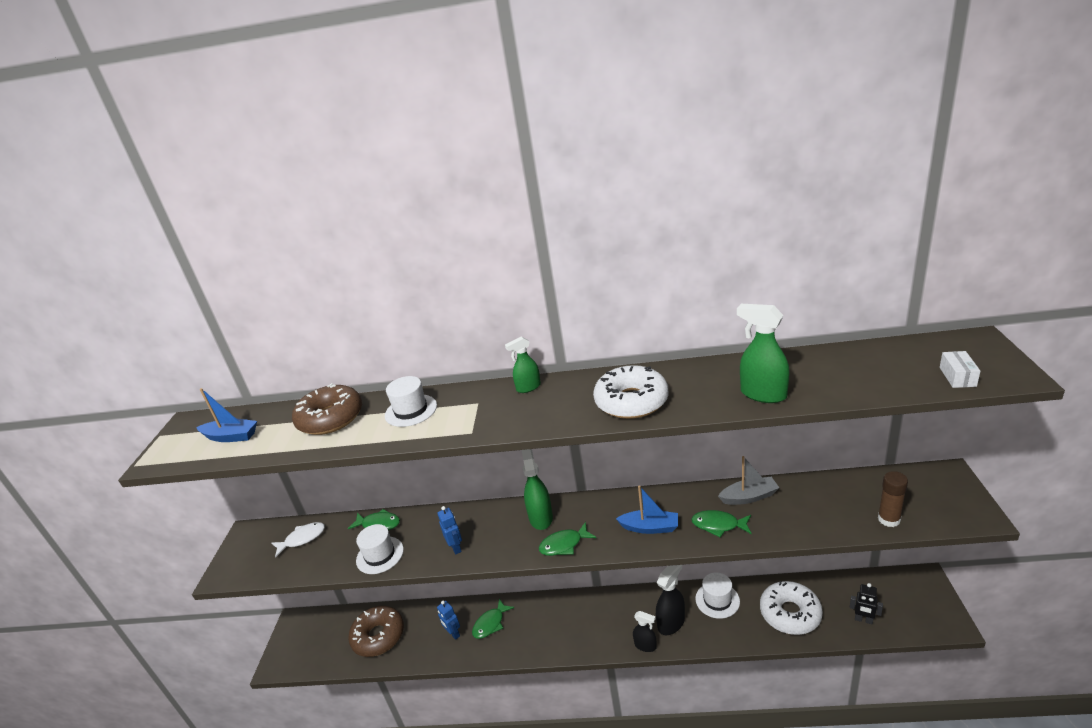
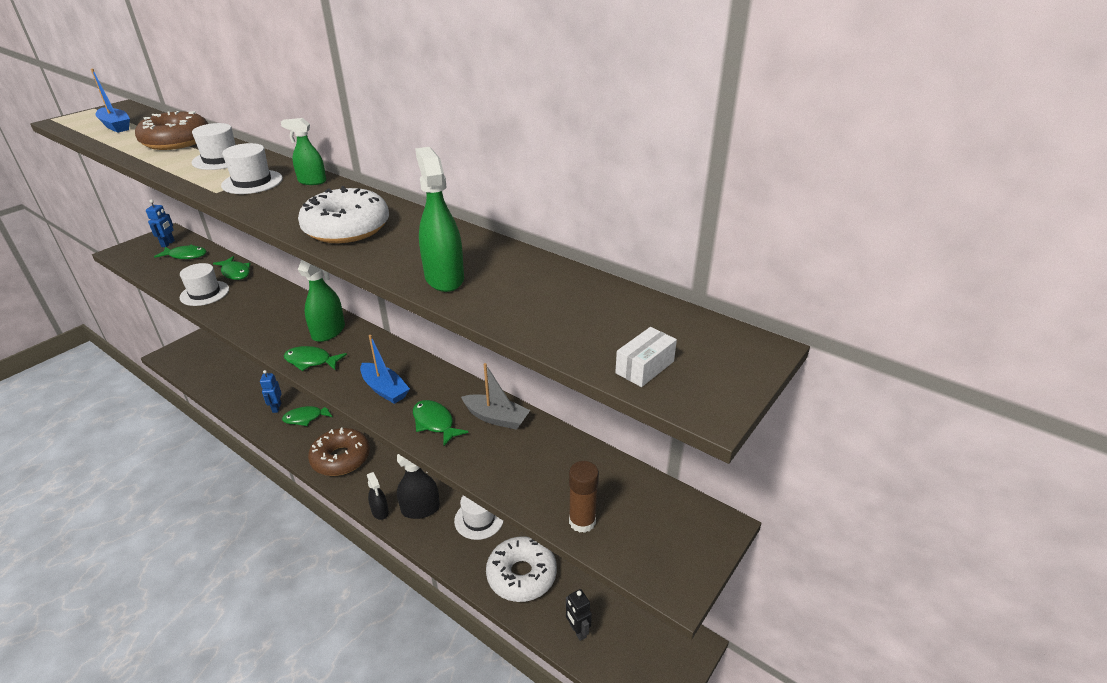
camera: 30 degrees right, 5 degrees up
white fish [271,522,325,557] -> green fish [154,245,207,259]
brown donut [348,606,404,657] -> brown donut moved to [308,427,370,476]
blue robot [437,506,462,554] -> blue robot moved to [146,200,175,247]
none -> white hat [221,143,283,194]

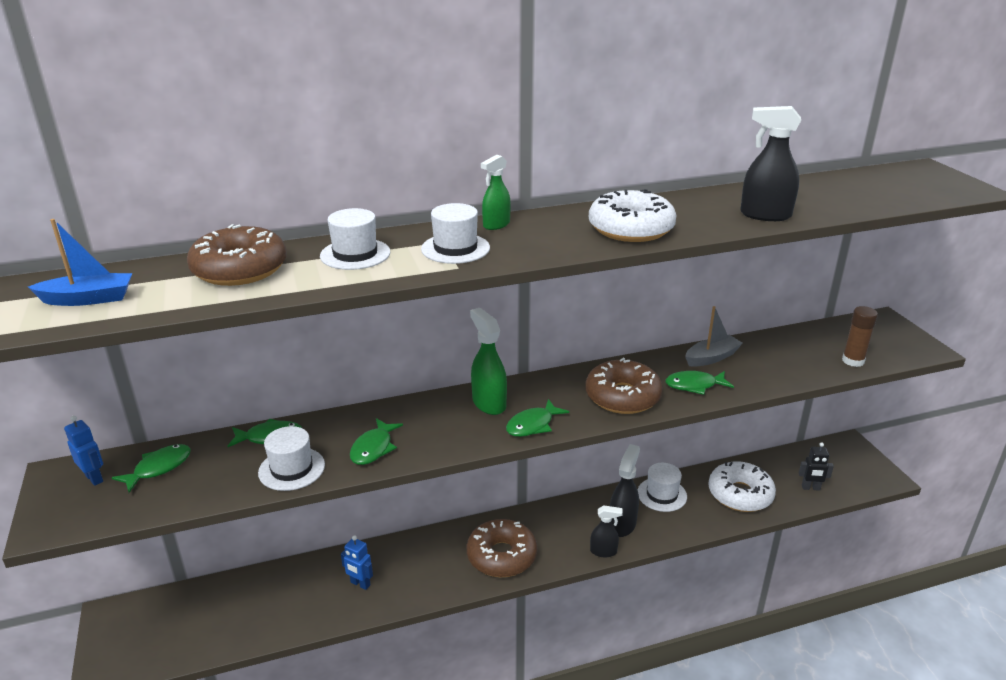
camera: 55 degrees left, 5 degrees down
green fish [282,406,332,426] -> green fish moved to [350,418,403,465]
blue boat [360,335,410,404] -> brown donut [585,358,663,414]
green spray bottle [415,147,464,292] -> black spray bottle [740,106,801,221]
white box [615,327,677,387] -> none

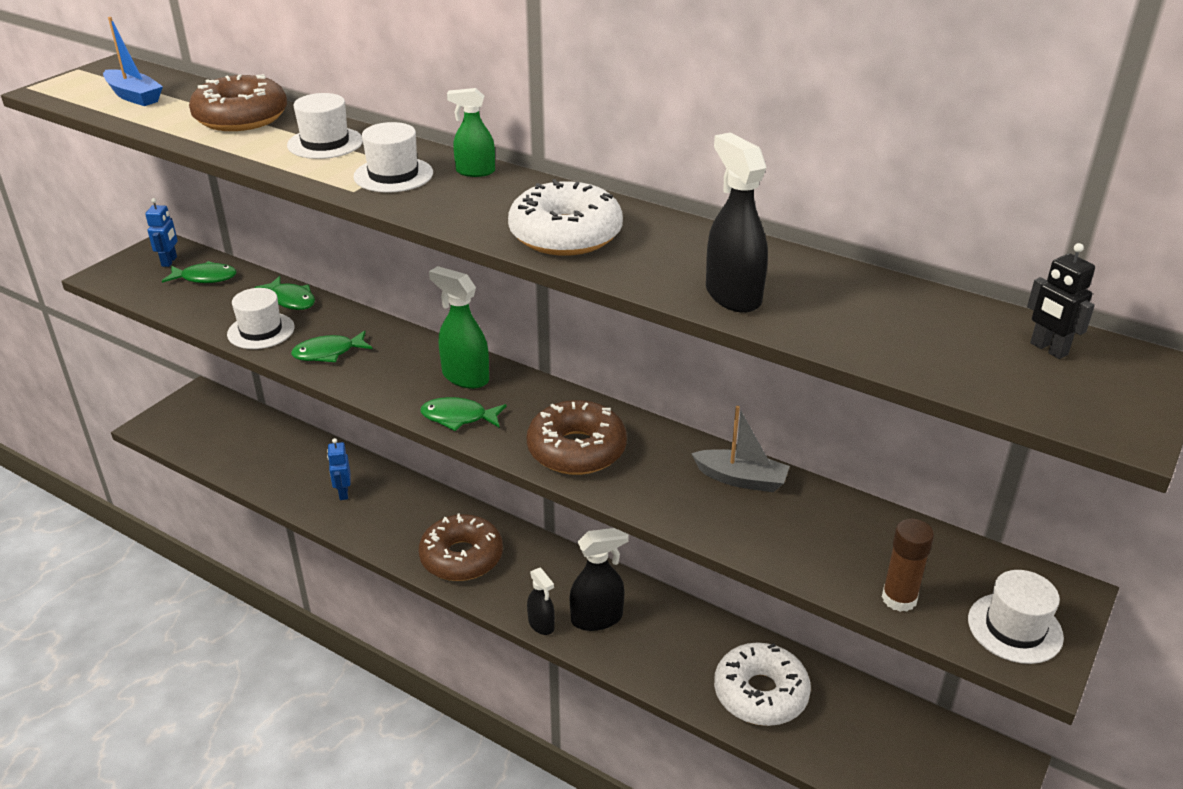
camera: 50 degrees right, 5 degrees up
green spray bottle [470,308,507,415] -> green spray bottle turned 75 degrees counterclockwise [429,266,489,389]
white hat [638,463,687,512] -> white hat moved to [968,570,1064,664]
green fish [666,371,734,395] -> none
black robot [799,443,834,491] -> black robot moved to [1027,243,1095,359]

